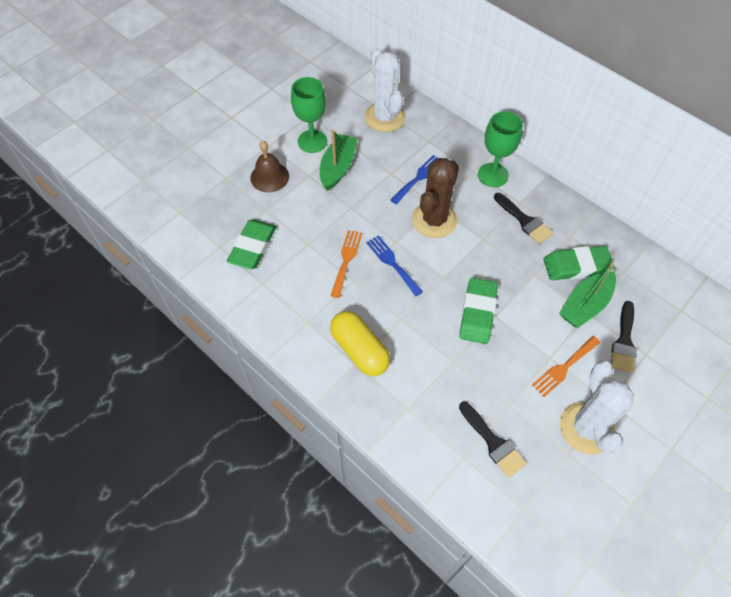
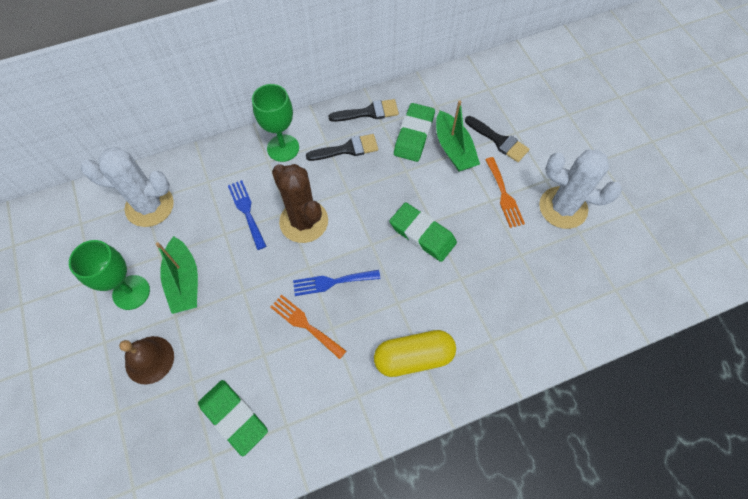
camera: 65 degrees left, 5 degrees up
green boat [320,130,358,191] -> green boat turned 150 degrees counterclockwise [156,236,198,314]
black brush [459,402,527,478] -> black brush moved to [328,99,399,122]

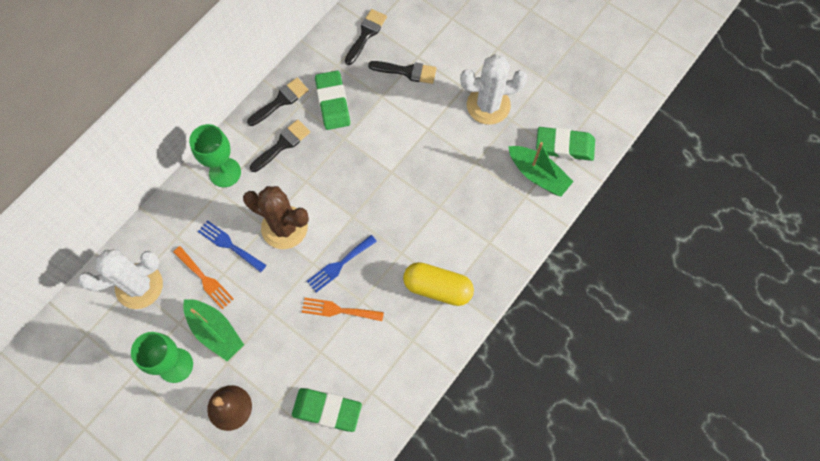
camera: 30 degrees left, 5 degrees up
yellow capsule [374,330,456,377] -> yellow capsule turned 60 degrees clockwise [403,262,474,306]
green eraser [390,202,457,262] -> green eraser moved to [536,127,595,161]
green boat [436,100,480,172] -> green boat moved to [508,142,574,197]
orange fork [485,157,525,228] -> orange fork moved to [173,246,234,310]
none -> black brush [345,9,387,65]

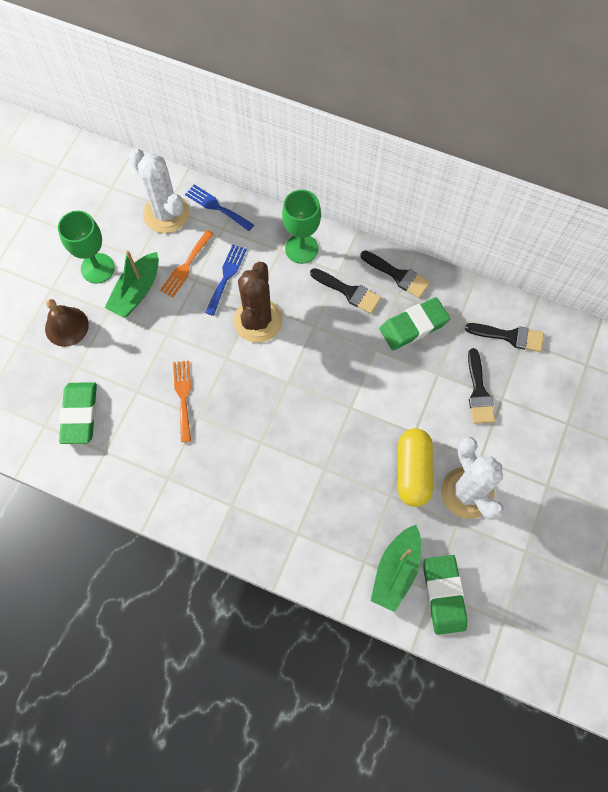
camera: 75 degrees right, 0 degrees up
blue fork [307,235,377,292] -> blue fork moved to [185,184,254,231]
yellow capsule [403,262,474,306] -> yellow capsule moved to [398,428,433,507]

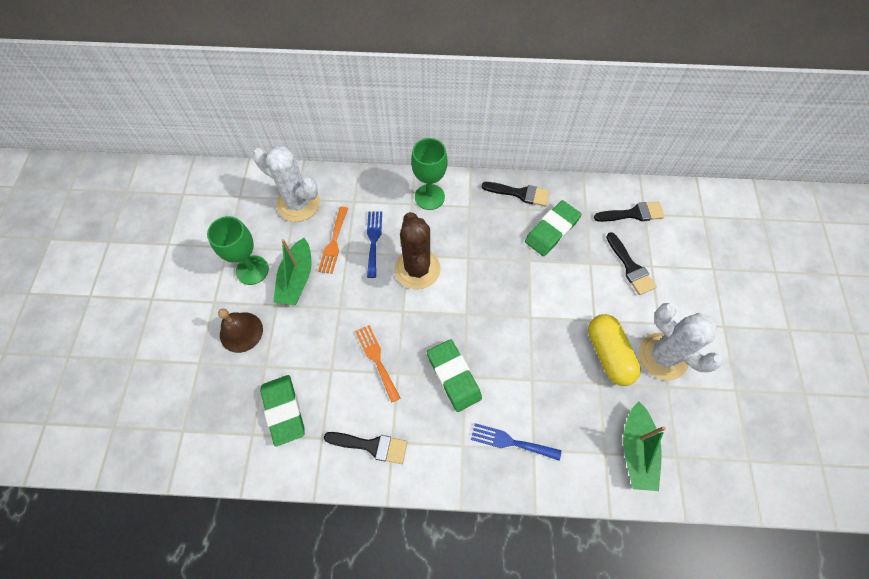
camera: 20 degrees left, 5 degrees down
blue fork [185,184,254,231] -> blue fork moved to [471,423,561,461]
black brush [310,268,381,314] -> black brush moved to [324,432,408,464]
green eraser [424,555,467,635] -> green eraser moved to [427,339,482,412]

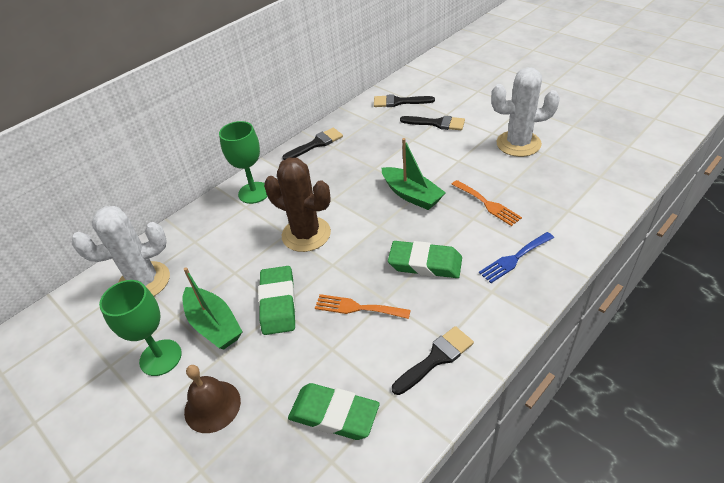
camera: 45 degrees left, 20 degrees down
orange fork [318,206,348,274] -> orange fork moved to [451,180,522,226]
blue fork [367,212,382,278] -> none
green eraser [525,200,582,256] -> green eraser moved to [258,266,296,335]
yellow capsule [588,314,641,386] -> none
black brush [594,201,665,222] -> black brush turned 120 degrees counterclockwise [374,94,435,107]
green boat [623,401,666,491] -> green boat moved to [382,138,446,210]

